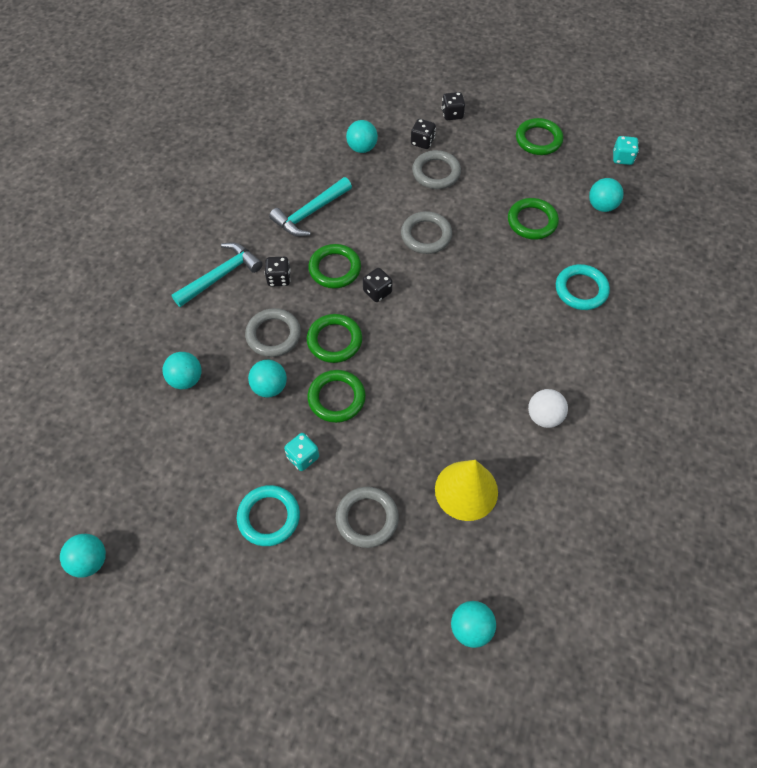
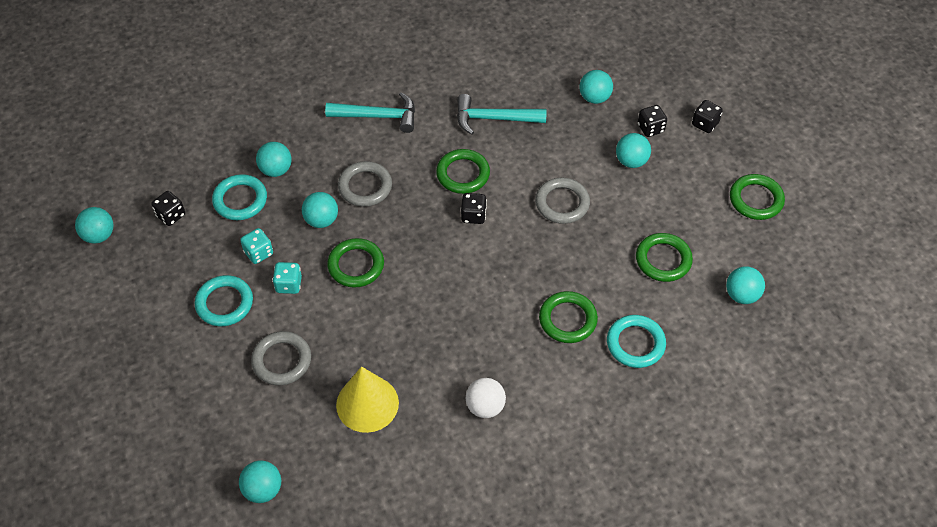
camera: 45 degrees right, 5 degrees down
black dice [265,257,291,286] -> black dice moved to [151,191,185,226]
green ring [307,314,362,363] -> green ring moved to [539,291,598,343]
grey ring [412,150,461,189] -> turquoise ball [616,133,651,168]
turquoise dice [613,136,639,165] -> turquoise dice moved to [240,228,273,264]
none -> turquoise ring [212,174,267,220]

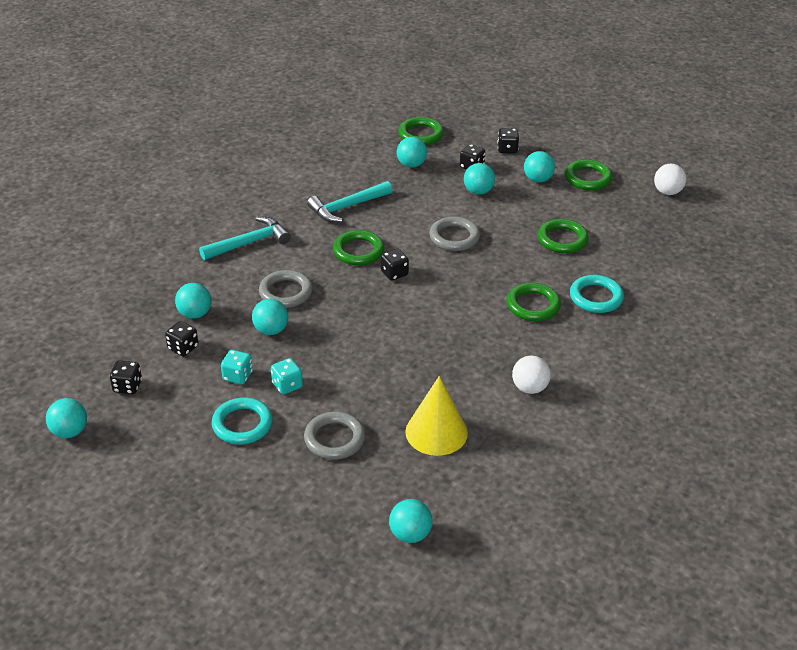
camera: 35 degrees left, 15 degrees down
turquoise ring [212,174,267,220] -> black dice [165,321,198,356]
green ring [327,238,384,288] -> green ring moved to [398,117,444,145]
turquoise ball [726,266,765,304] -> turquoise ball moved to [524,151,555,183]
none -> white ball [654,164,686,195]

